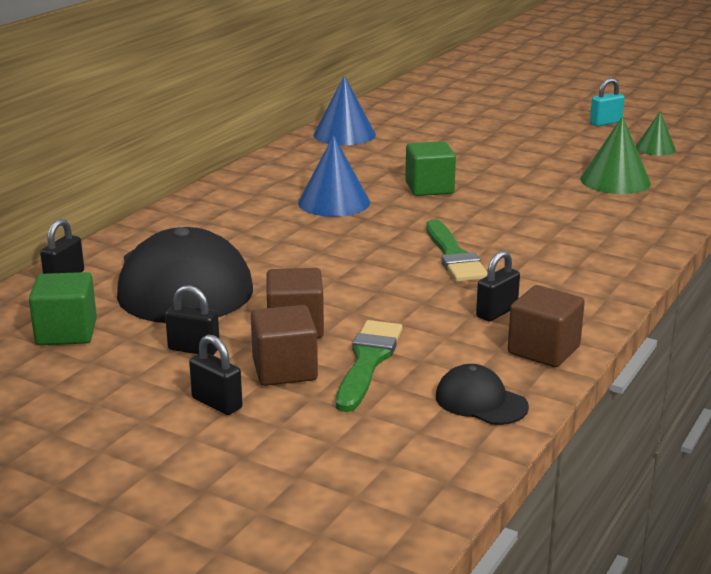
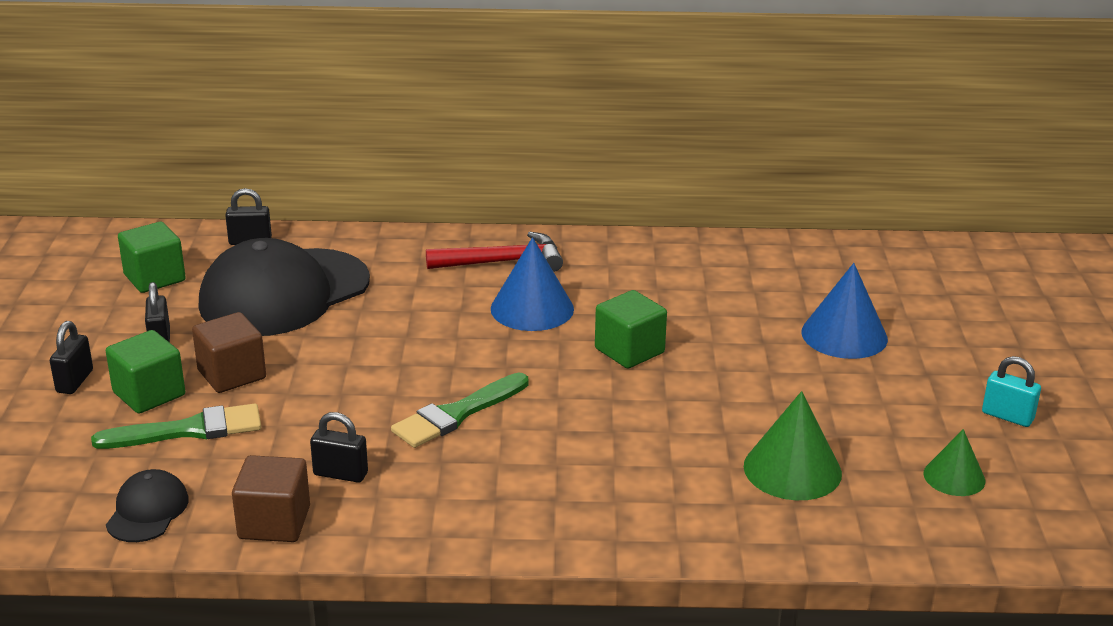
camera: 60 degrees right, 5 degrees up
brown cube [251,305,318,386] -> green cube [106,330,185,414]
blue cone [313,75,376,145] -> blue cone moved to [801,263,888,359]
none -> red hammer [426,232,563,272]

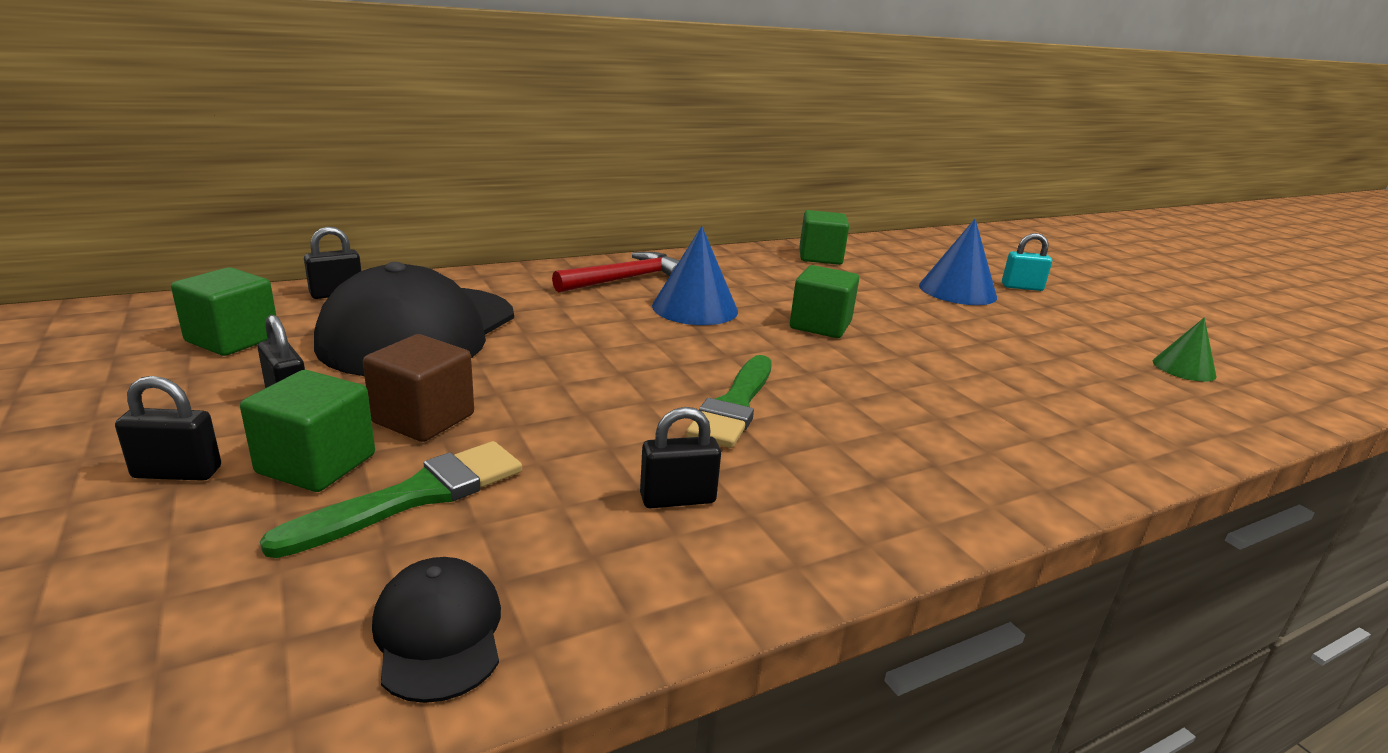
camera: 30 degrees left, 5 degrees down
black padlock [50,321,93,394] -> black padlock turned 75 degrees counterclockwise [115,376,221,481]
brown cube [232,455,310,542] -> none
green cone [744,391,842,500] -> none
turquoise padlock [982,356,1041,427] -> turquoise padlock moved to [1002,233,1052,291]
none -> green cube [799,210,849,265]

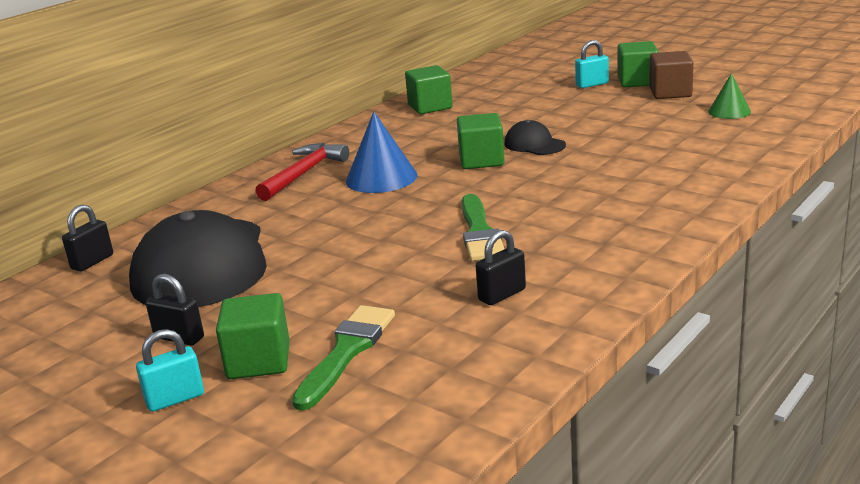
camera: 20 degrees left, 0 degrees up
black padlock [115,376,221,481] -> turquoise padlock [136,329,204,412]
green cube [171,267,276,356] -> green cube moved to [618,41,659,87]
brown cube [363,334,474,442] -> brown cube moved to [649,51,694,99]
black cap [372,557,501,703] -> black cap moved to [504,120,566,155]
blue cone [919,219,997,305] -> none

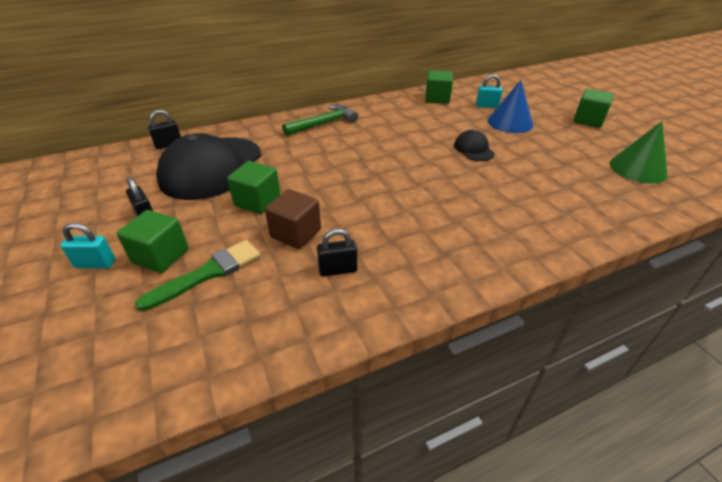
camera: 25 degrees right, 15 degrees up
red hammer [255,143,349,201] -> green hammer [282,105,358,136]
blue cone [346,112,417,193] -> blue cone moved to [487,80,533,133]
green cube [457,113,505,169] -> green cube moved to [227,161,281,214]
green brush [462,194,504,261] -> none
turquoise padlock [575,40,609,88] -> turquoise padlock moved to [476,74,503,108]
brown cube [649,51,694,99] -> brown cube moved to [265,189,321,249]
green cone [708,73,751,119] -> green cone [609,121,668,183], size x1.62

